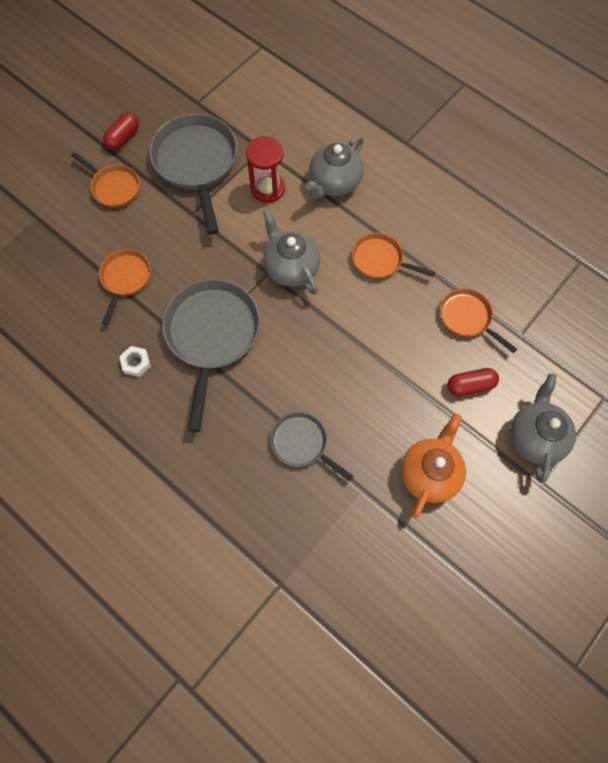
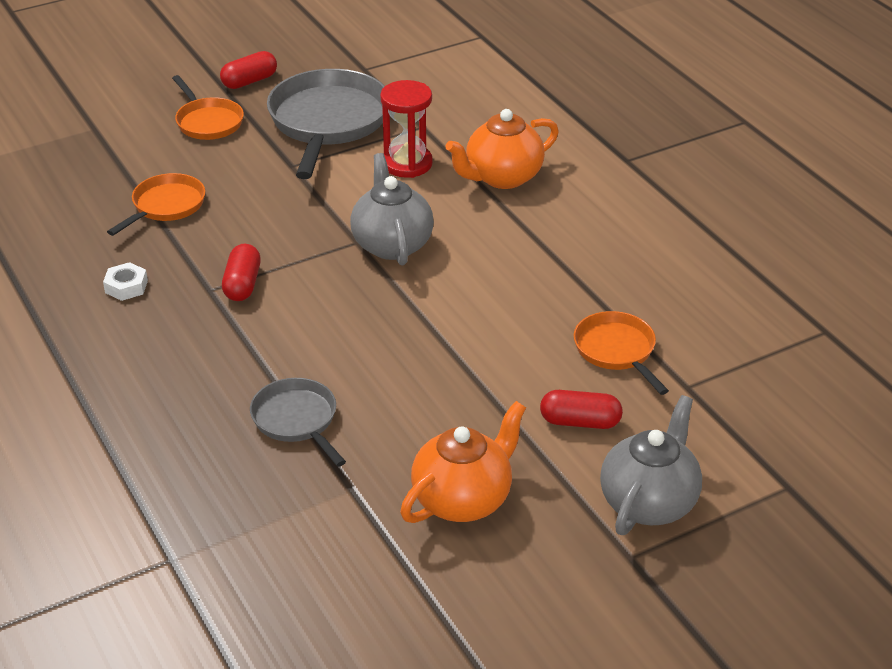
camera: 20 degrees right, 30 degrees down
grey pan [162,279,260,432] -> red capsule [222,244,261,301]
grey teapot [305,135,364,198] -> orange teapot [445,109,559,189]
orange pan [352,233,435,279] -> none

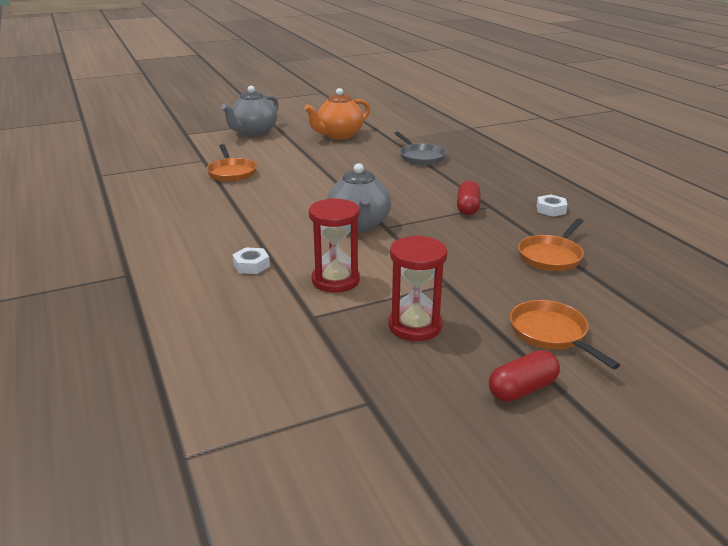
camera: 175 degrees left, 10 degrees down
grey pan [267,69,385,179] -> red hourglass [388,235,448,341]
orange teapot [445,109,559,189] -> white nut [233,247,270,274]
red capsule [540,390,623,429] -> none

